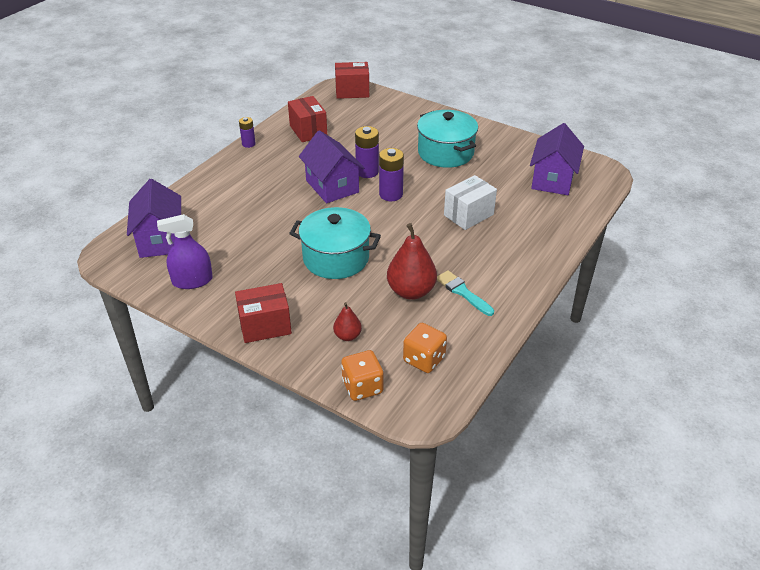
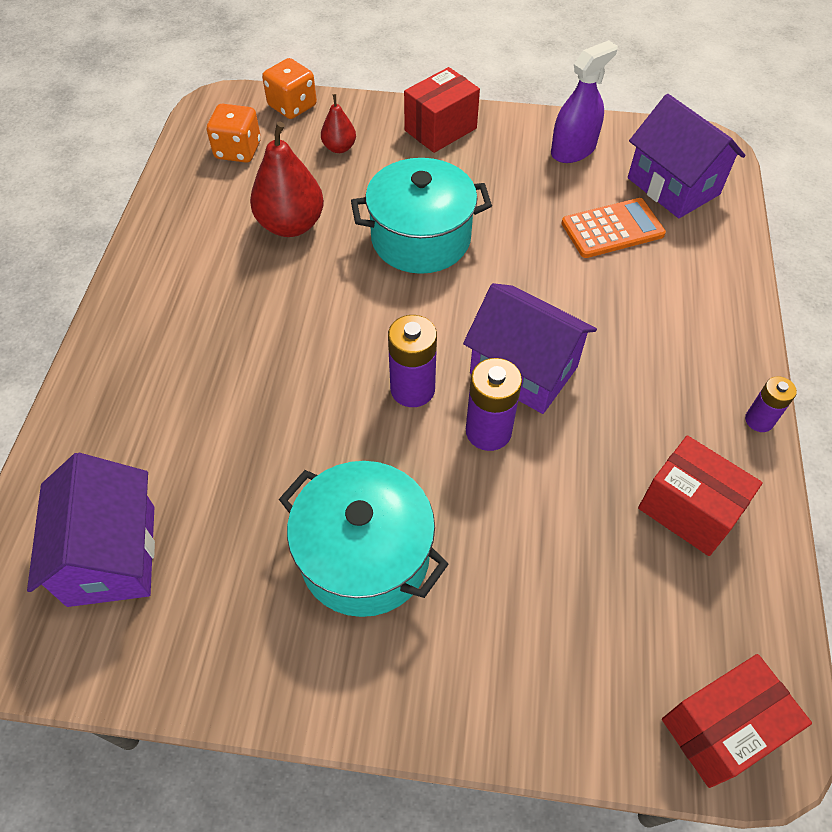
camera: 155 degrees right, 15 degrees up
turquoise brush [437,270,494,316] -> none
white box [444,175,497,230] -> none
none -> orange calculator [561,198,666,258]

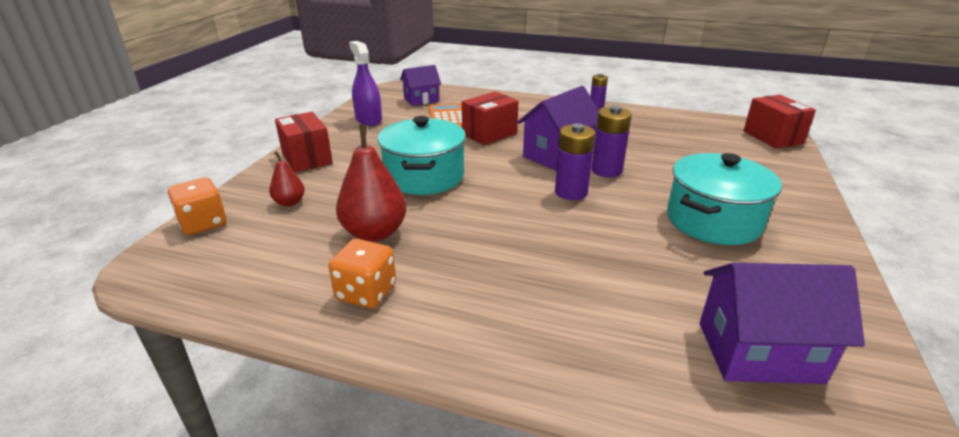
camera: 80 degrees left, 25 degrees down
orange dice [207,104,261,163] -> orange dice moved to [328,239,396,309]
purple house [628,94,746,218] -> purple house [400,65,441,106], size x0.65
red box [638,436,763,556] -> red box moved to [462,91,519,145]

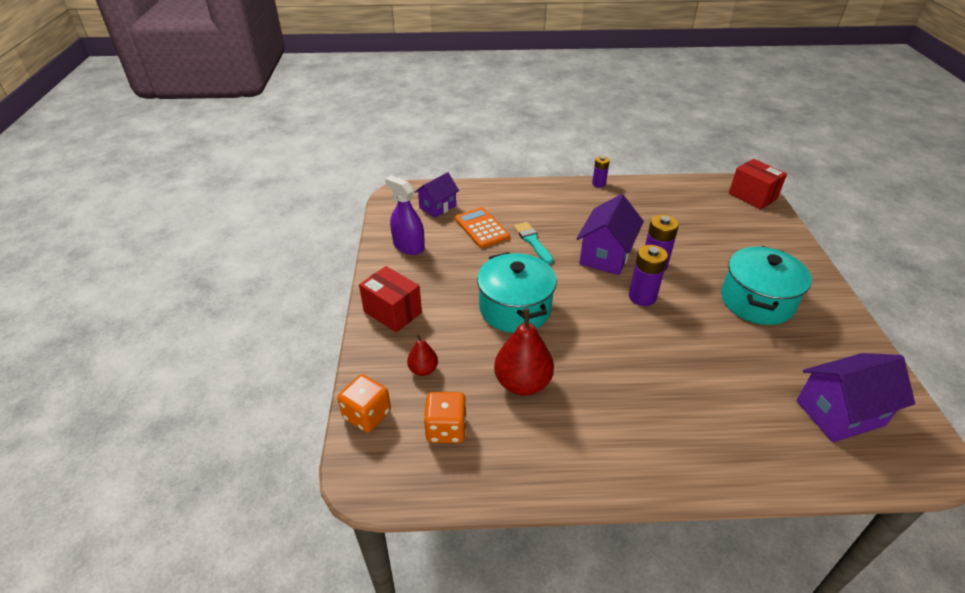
camera: 20 degrees left, 10 degrees up
orange dice [328,239,396,309] -> orange dice moved to [424,392,467,443]
red box [462,91,519,145] -> turquoise brush [514,222,553,264]

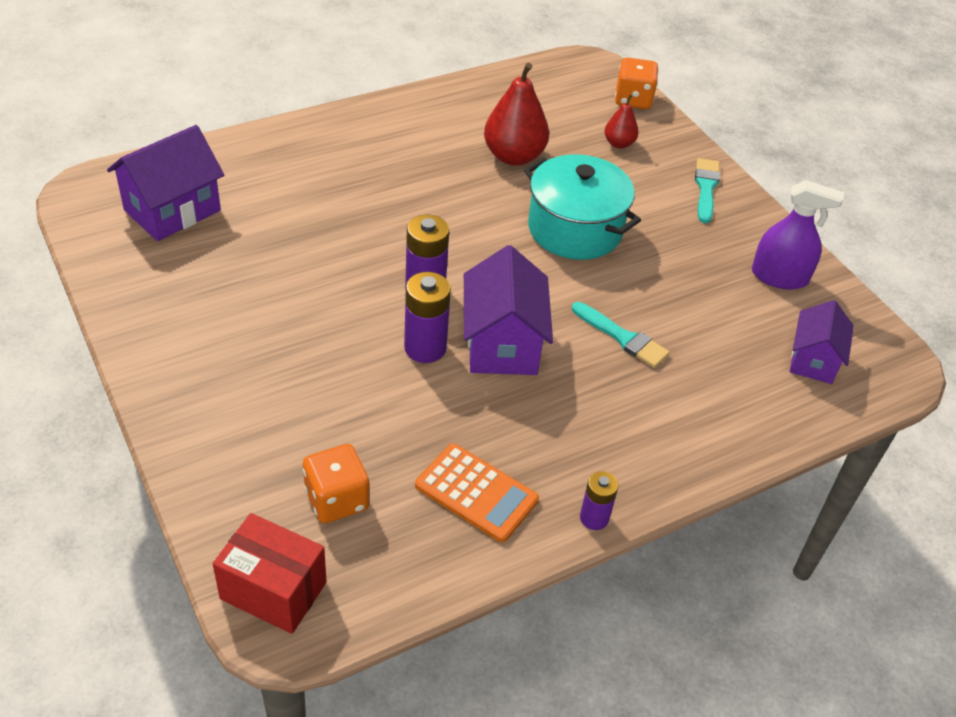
camera: 150 degrees right, 5 degrees up
red box [359,266,422,332] -> turquoise brush [695,158,720,223]
orange dice [424,392,467,443] -> orange dice moved to [303,444,369,523]
orange calculator [455,207,510,248] -> orange calculator moved to [415,443,539,542]
turquoise pot [721,246,812,325] -> none

